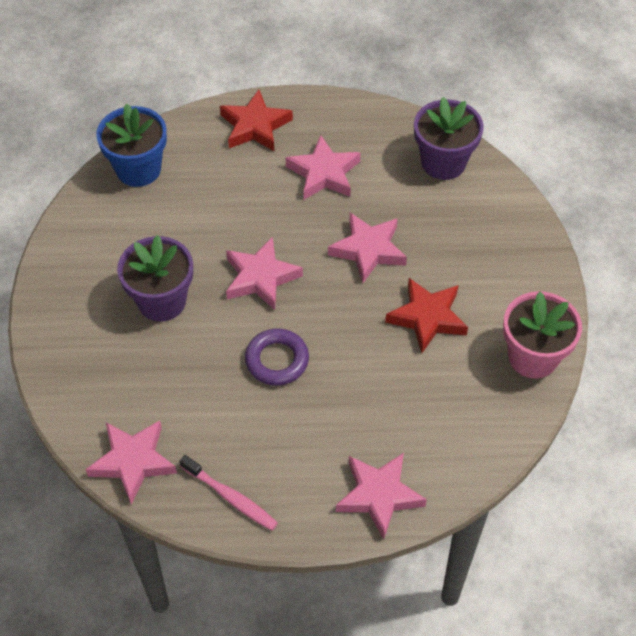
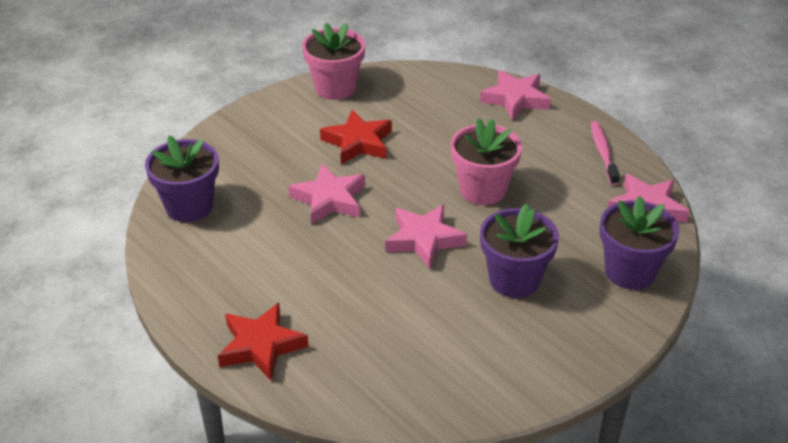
camera: 130 degrees left, 15 degrees down
blue flower pot [96,104,167,187] -> none
purple ring [245,329,309,386] -> pink flower pot [451,118,522,205]
pink star [286,135,361,200] -> none
none -> purple flower pot [600,196,680,290]

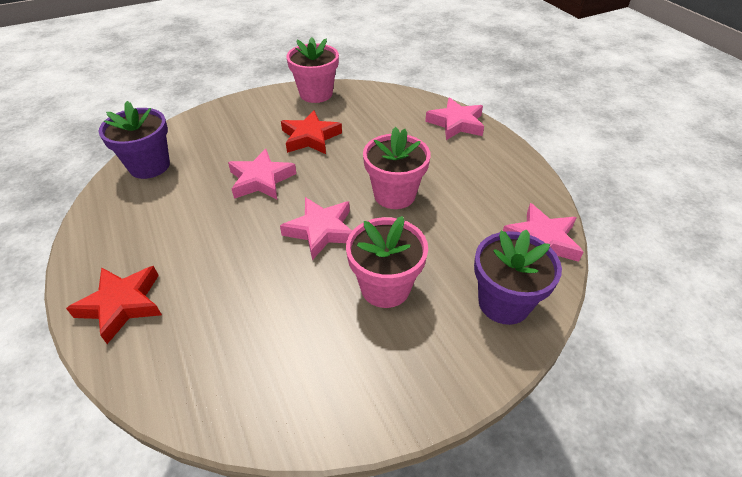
camera: 15 degrees right, 5 degrees up
purple flower pot [480,204,559,298] -> pink flower pot [346,216,428,308]
pink toothbrush [590,121,620,185] -> none

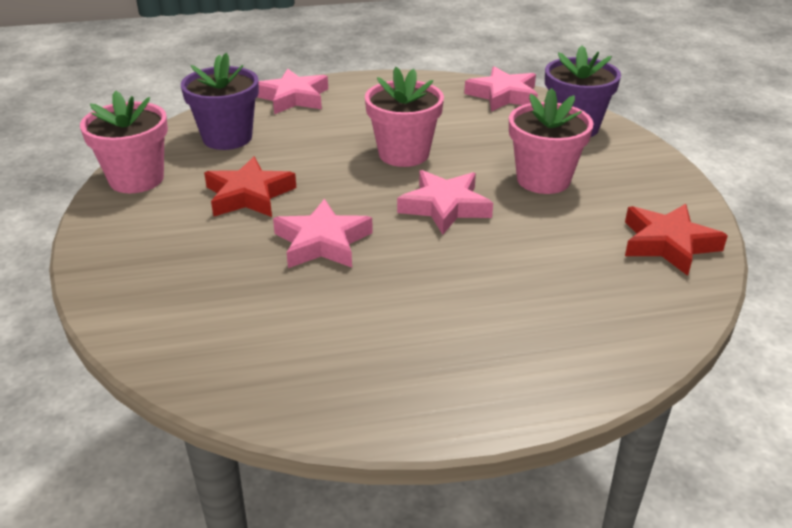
camera: 75 degrees left, 10 degrees down
red star [66,266,162,344] -> red star moved to [625,204,728,276]
purple flower pot [98,101,170,179] -> purple flower pot moved to [181,53,259,150]

